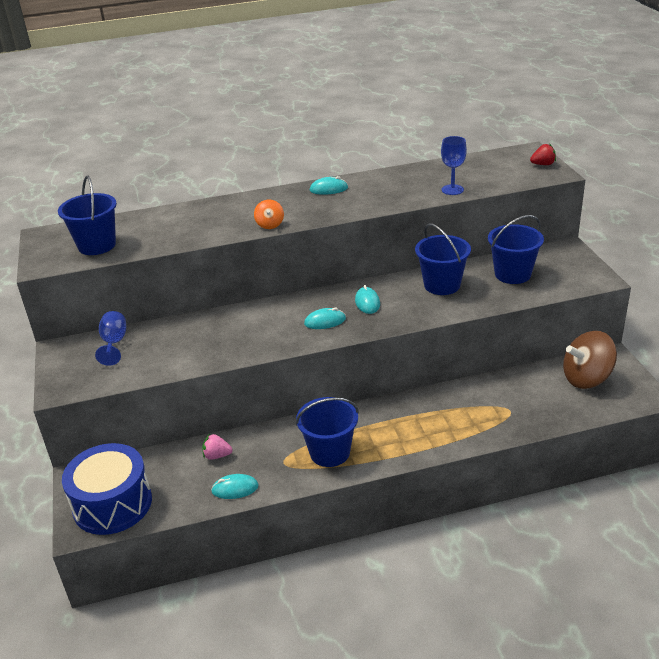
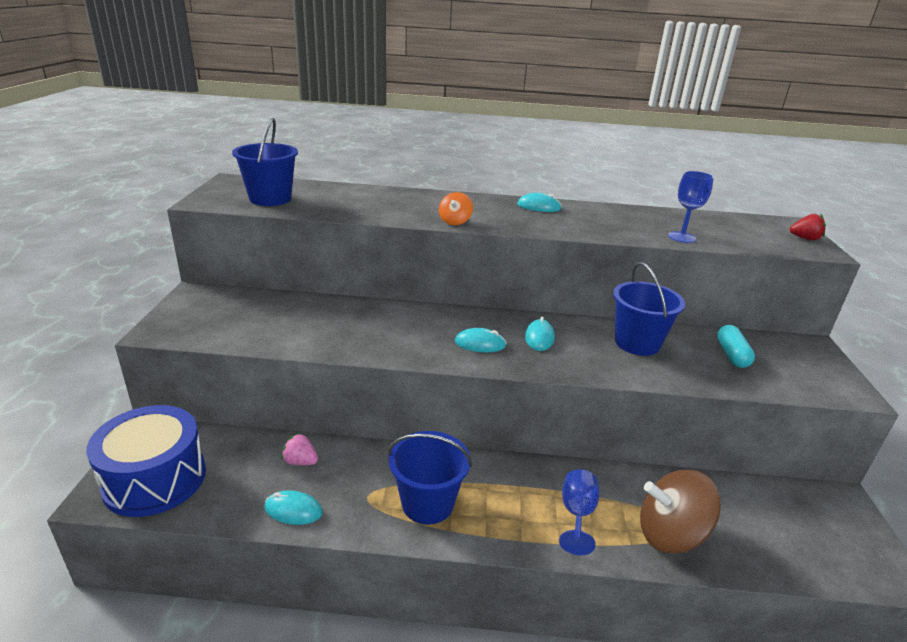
camera: 15 degrees right, 5 degrees down
blue goblet [95,311,126,366] -> blue goblet moved to [559,469,599,556]
blue bucket [488,215,544,284] -> turquoise capsule [717,325,755,368]
brown spinning top [563,331,617,389] -> brown spinning top moved to [640,470,721,554]

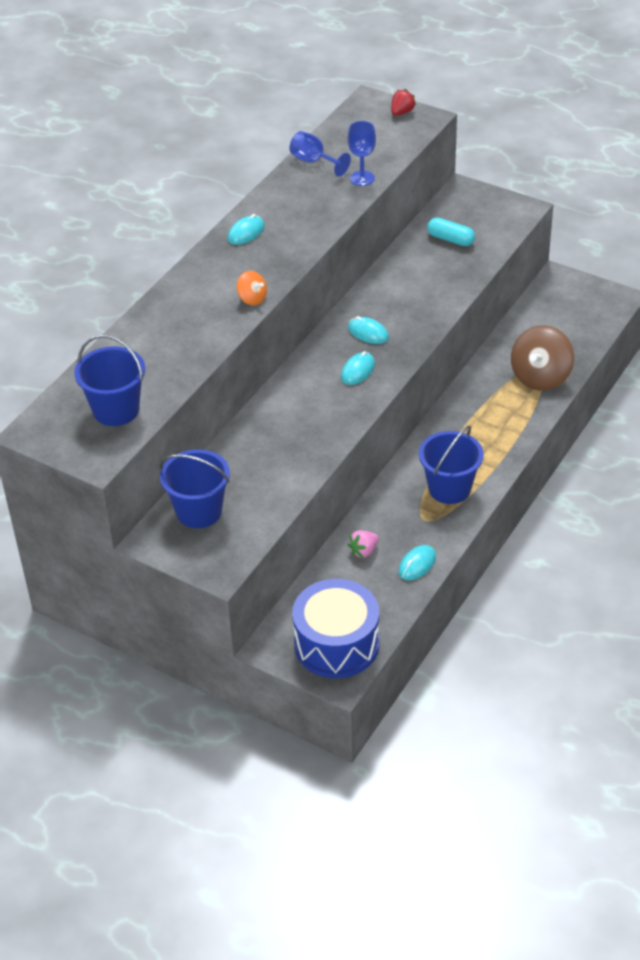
camera: 60 degrees left, 15 degrees up
blue goblet [559,469,599,556] -> blue goblet moved to [289,131,351,177]
blue bucket [613,262,685,356] -> blue bucket moved to [160,449,230,528]

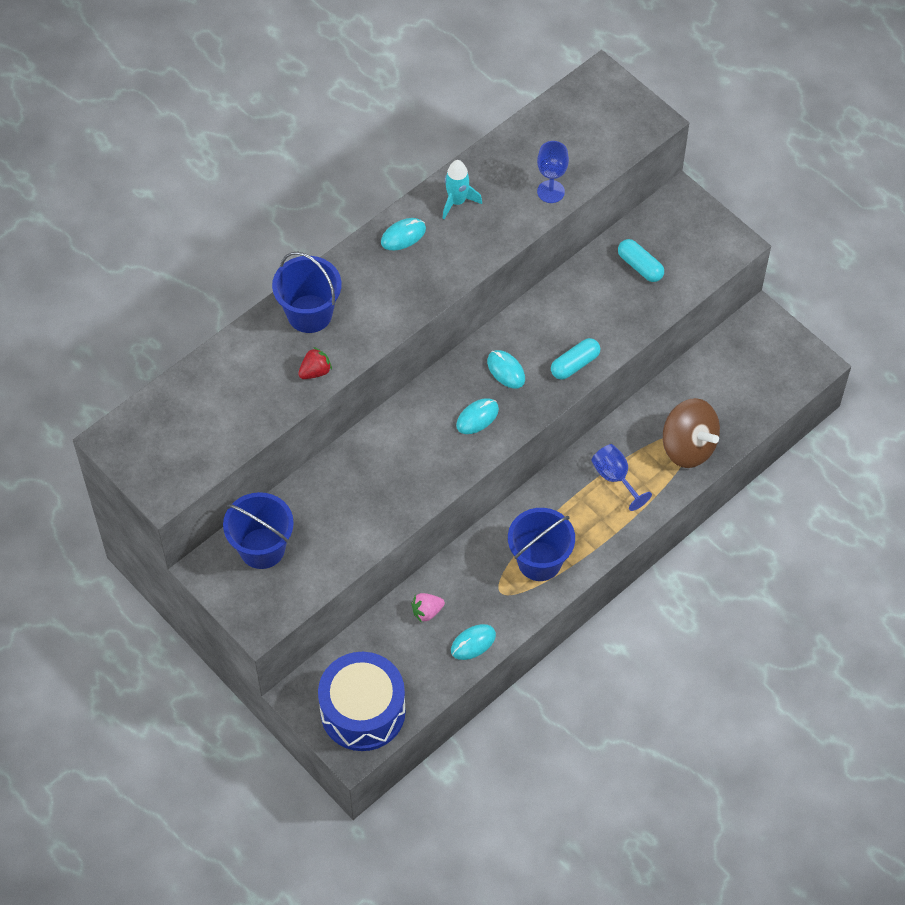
camera: 15 degrees right, 15 degrees up
blue bucket [74,335,145,426] -> blue bucket moved to [272,252,342,333]
orange spinning top [237,271,267,305] -> none
blue goblet [289,131,351,177] -> blue goblet moved to [591,444,652,511]
red strawberry [391,89,416,116] -> red strawberry moved to [298,347,332,379]
brown spinning top [511,325,574,391] -> brown spinning top turned 90 degrees counterclockwise [663,398,720,468]
none -> turquoise rocket [443,160,482,219]
none -> turquoise capsule [551,338,600,380]

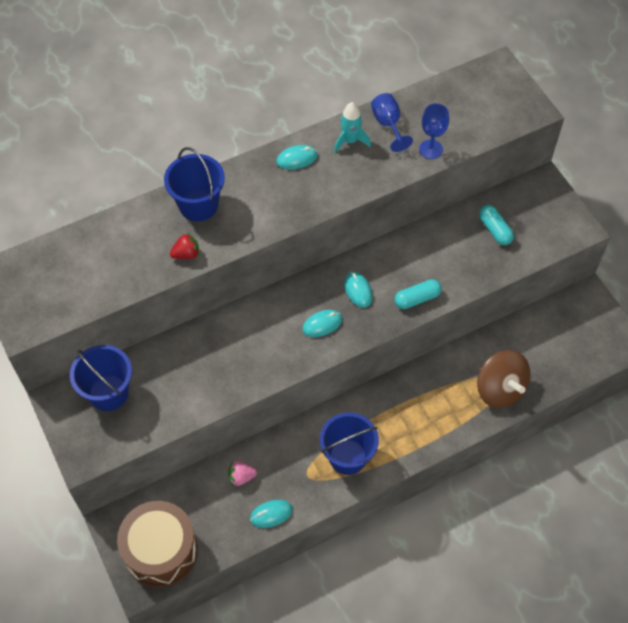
camera: 15 degrees right, 0 degrees up
blue drum [318,652,406,751] -> brown drum [117,501,198,588]
blue goblet [591,444,652,511] -> blue goblet moved to [371,93,413,152]

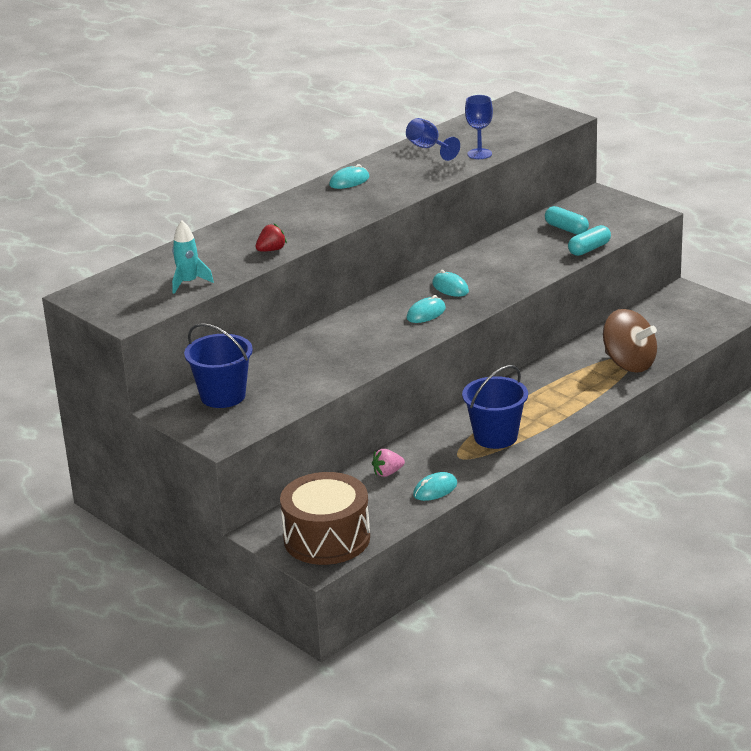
camera: 15 degrees left, 30 degrees down
blue bucket [164,147,225,222] -> none
turquoise rocket [334,102,371,153] -> turquoise rocket moved to [172,221,214,294]
turquoise capsule [395,279,442,309] -> turquoise capsule moved to [568,225,611,256]

